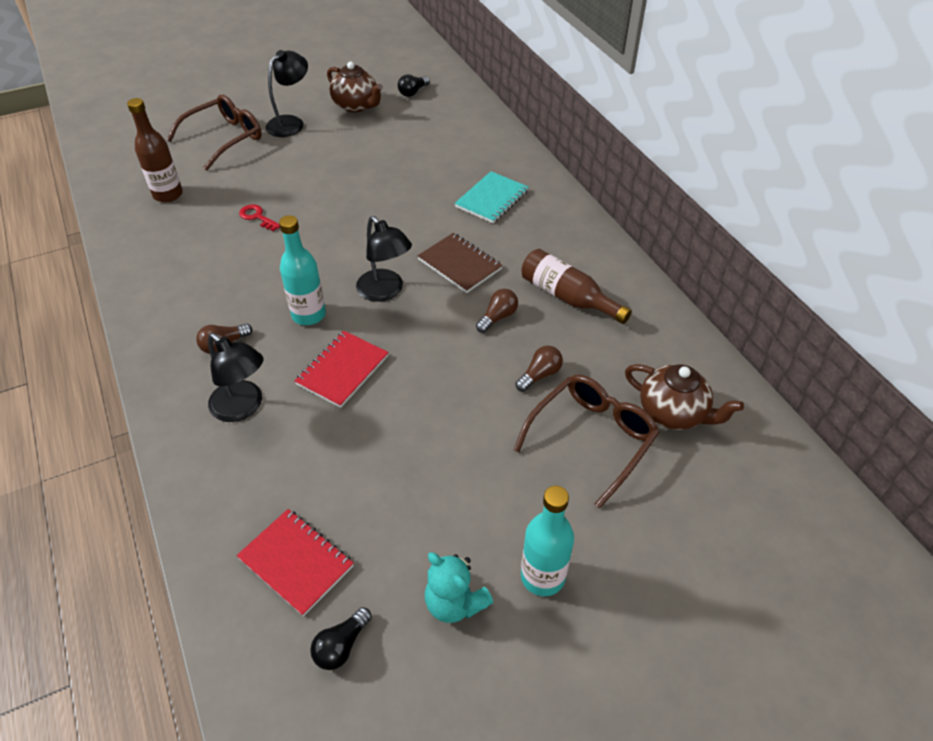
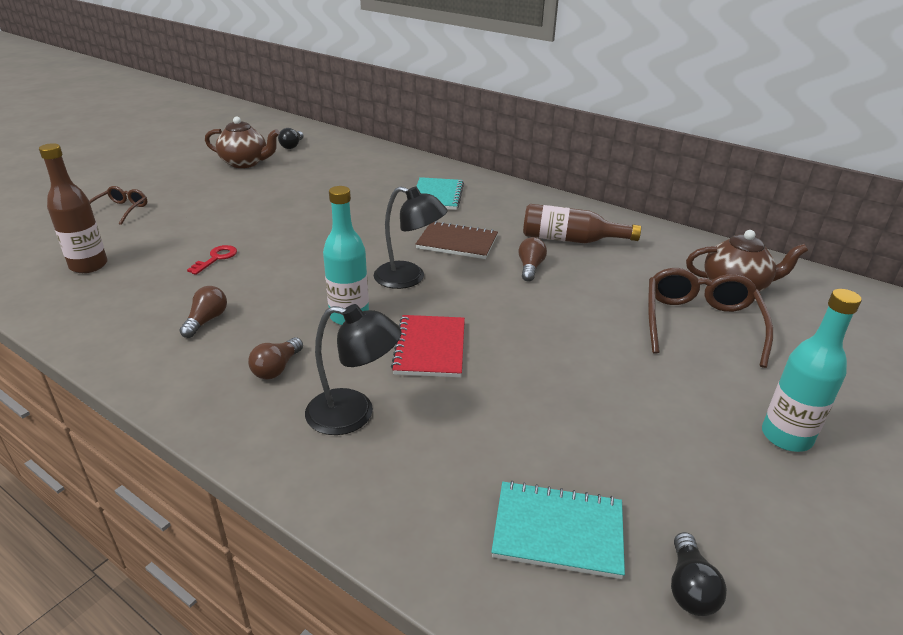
camera: 30 degrees left, 15 degrees down
brown glasses [166,95,262,171] -> brown glasses [89,186,147,225], size x0.56
red notebook [236,509,354,616] -> turquoise notebook [491,481,625,579]
red key [239,204,280,231] -> red key turned 105 degrees clockwise [187,245,237,275]
black lamp [266,50,308,137] -> none
turquoise teddy bear [425,552,493,623] -> none
brown light bulb [515,346,563,392] -> brown light bulb moved to [179,286,227,338]

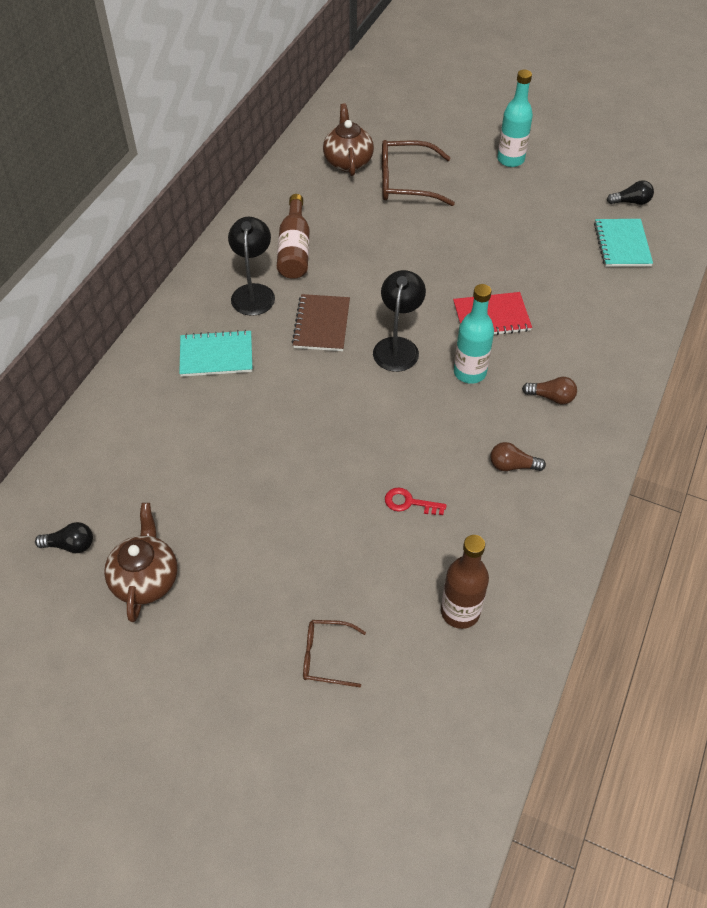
camera: 100 degrees left, 20 degrees up
black lamp [305,304,402,435] -> black lamp moved to [228,217,275,316]
brown light bulb [518,237,547,281] -> none

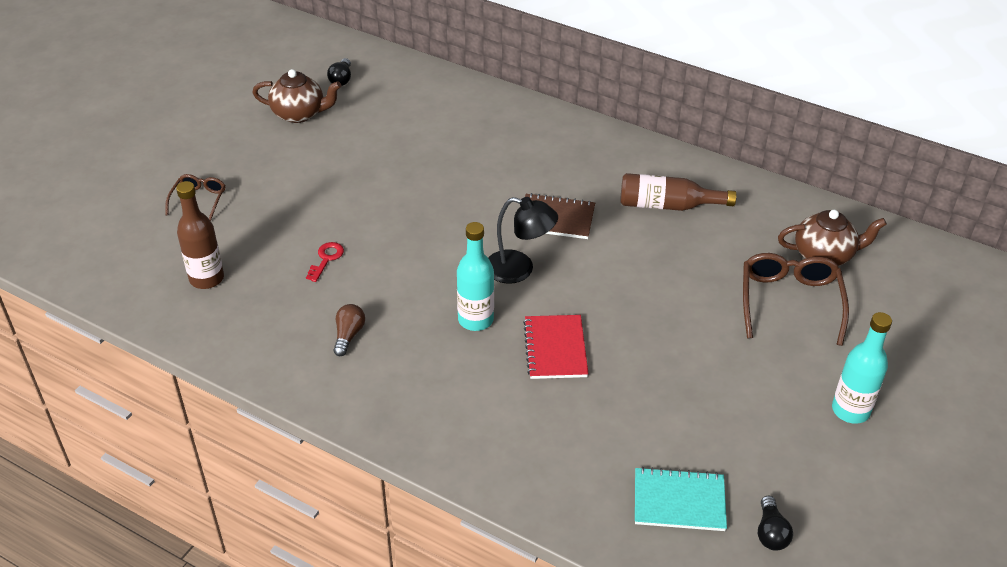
camera: 95 degrees right, 10 degrees down
turquoise notebook [179,330,253,377] -> none
black lamp [228,217,275,316] -> none
brown light bulb [522,377,577,404] -> none

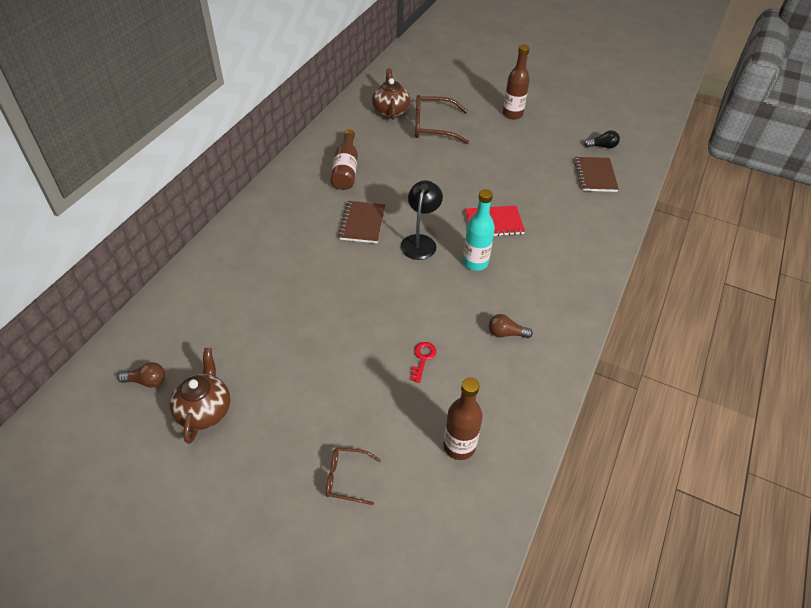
camera: 95 degrees left, 5 degrees up
red key [306,242,344,282] -> red key turned 90 degrees clockwise [410,342,437,383]
black light bulb [327,58,351,86] -> brown light bulb [118,362,165,388]
turquoise notebook [635,467,727,531] -> brown notebook [574,157,619,192]
turquoise bottle [832,312,892,424] -> brown bottle [503,45,530,119]

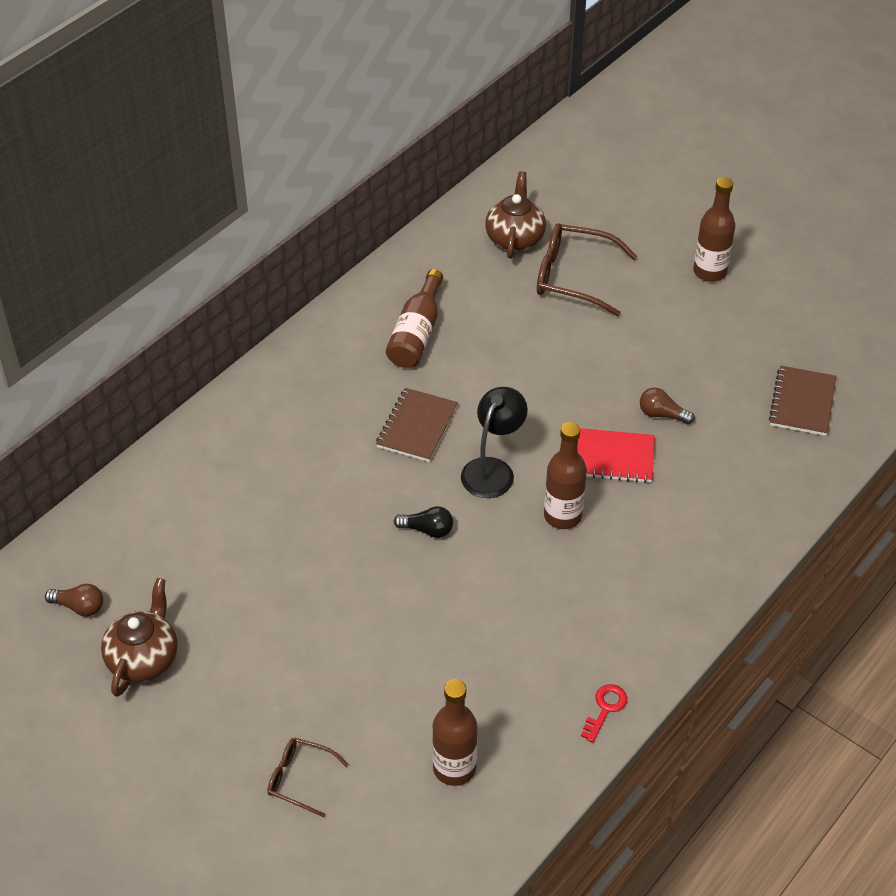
camera: 15 degrees right, 0 degrees up
red key [410,342,437,383] -> red key moved to [581,684,627,743]
turquoise bottle [463,189,495,271] -> brown bottle [544,422,587,529]
brown light bulb [489,314,533,338] -> brown light bulb moved to [640,388,695,424]
black light bulb [584,130,620,149] -> black light bulb moved to [394,506,453,538]

